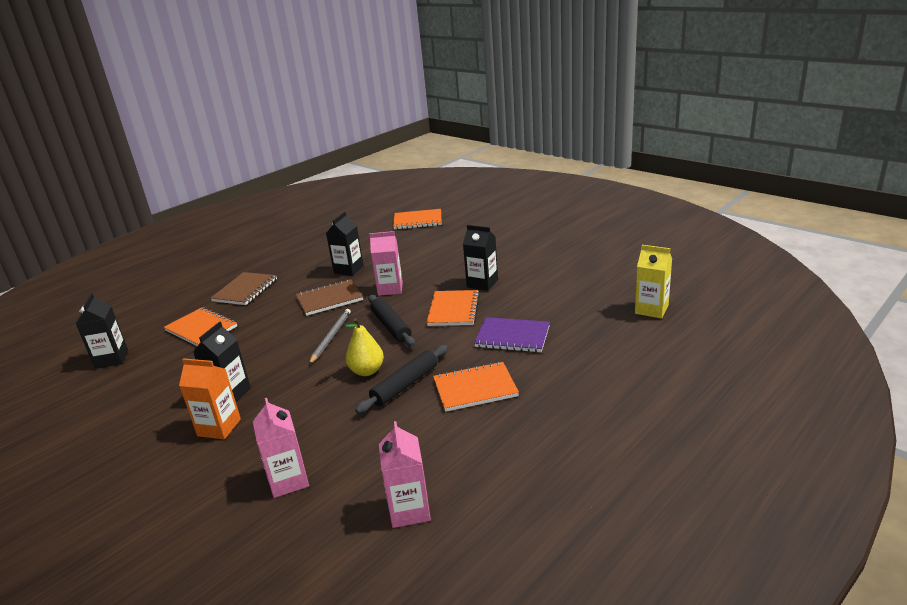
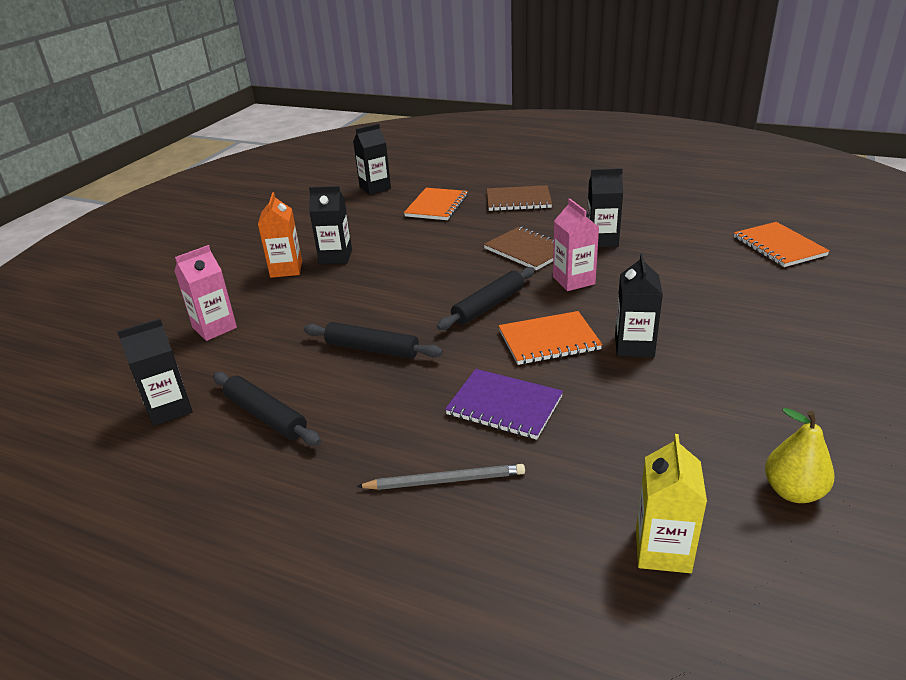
camera: 70 degrees right, 5 degrees up
grey pencil [309,309,351,365] -> grey pencil moved to [356,464,525,490]
yellow pear [345,318,384,376] -> yellow pear moved to [765,408,835,503]
pink carton [379,421,431,528] -> black carton [117,319,193,426]
orange notebook [433,361,519,412] -> none
purple notebook [474,317,550,352] -> purple notebook turned 60 degrees counterclockwise [445,369,563,440]
none -> black rolling pin [213,372,321,446]

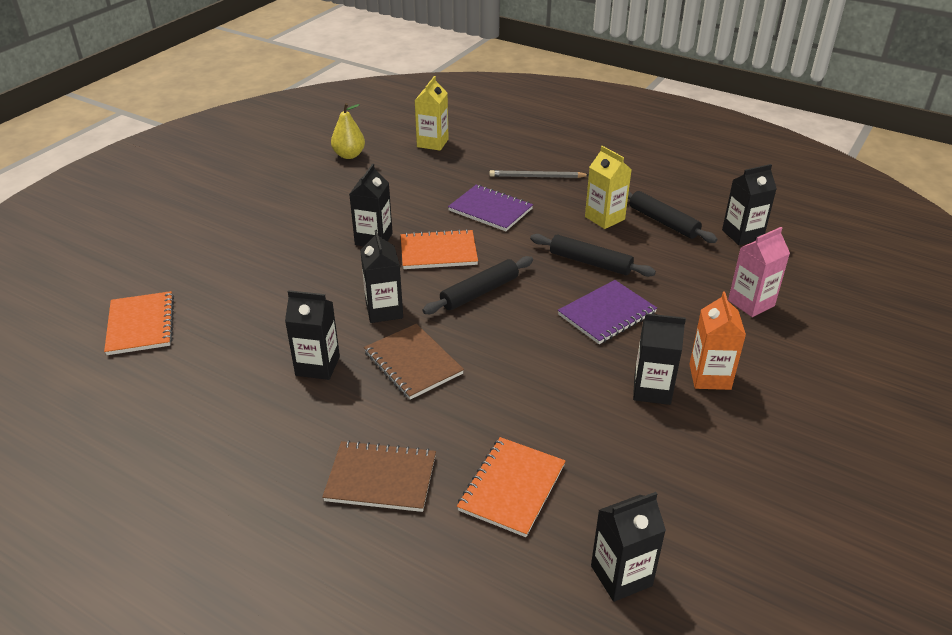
camera: 175 degrees left, 5 degrees up
pink carton [553,199,599,291] -> black carton [360,230,403,323]
none -> purple notebook [558,280,657,344]
none -> yellow carton [585,146,632,229]

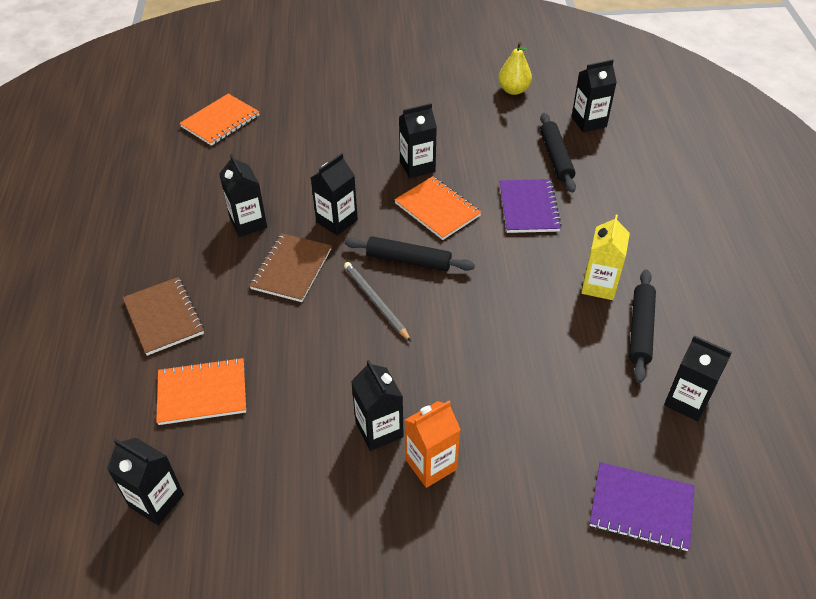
camera: 55 degrees right, 10 degrees up
yellow carton [415,76,449,151] -> black carton [571,59,617,132]
grey pencil [489,170,589,178] -> grey pencil moved to [344,262,411,341]
black rolling pin [530,234,656,277] -> black rolling pin moved to [540,113,576,193]
purple notebook [558,280,657,344] -> purple notebook moved to [590,462,695,551]
pink carton [728,227,790,317] -> none

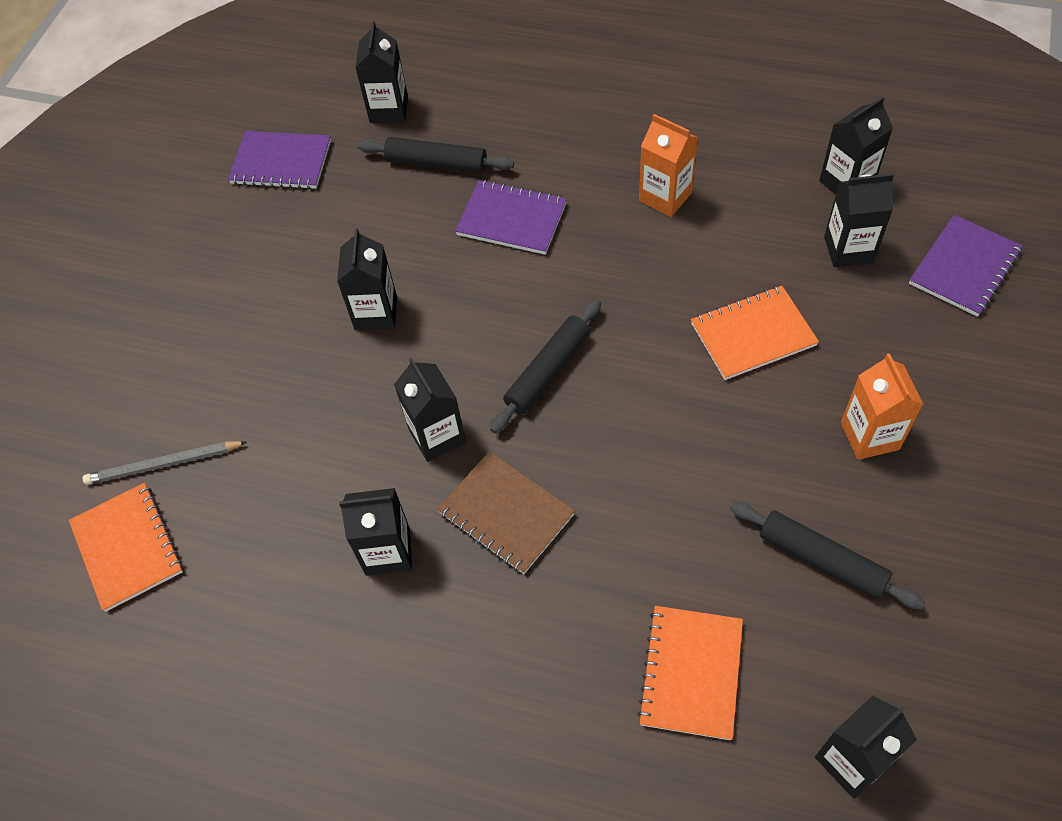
camera: 65 degrees left, 10 degrees up
brown notebook [123,277,204,356] -> none
grey pencil [344,262,411,341] -> grey pencil moved to [83,441,247,485]
black carton [351,360,404,451] -> black carton moved to [824,173,894,267]
orange notebook [394,176,482,240] -> orange notebook moved to [691,286,819,380]
yellow pear [498,42,532,95] -> purple notebook [228,131,331,189]
yellow carton [581,215,630,300] -> orange carton [639,114,698,217]
black rolling pin [629,270,656,383] -> black rolling pin moved to [730,502,925,609]

